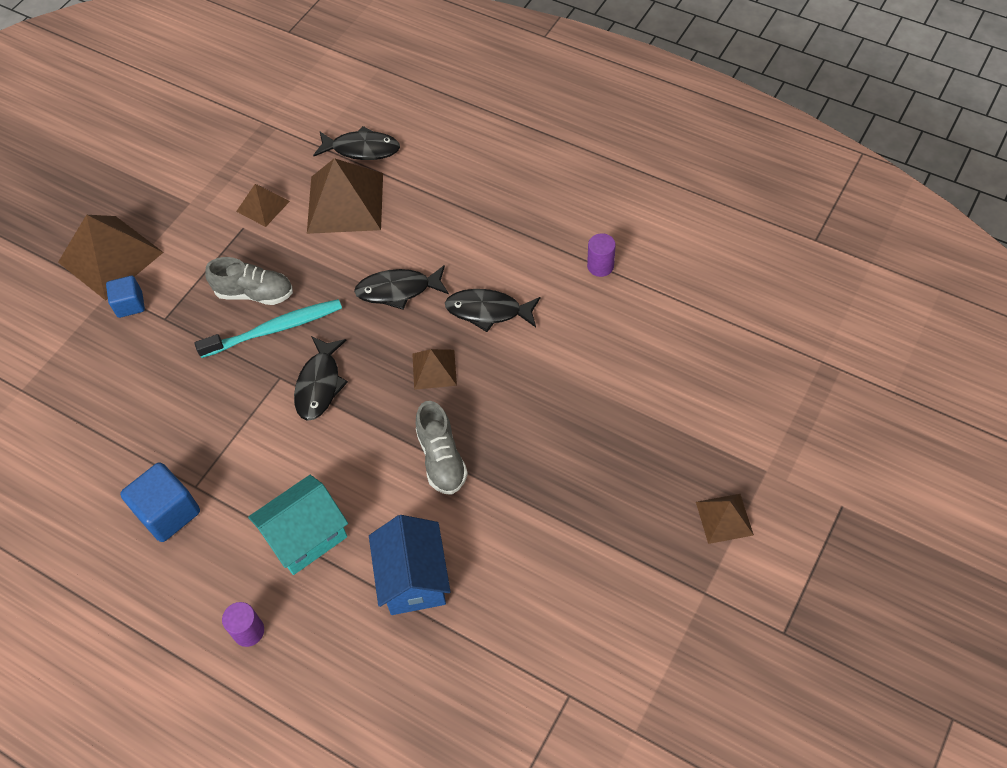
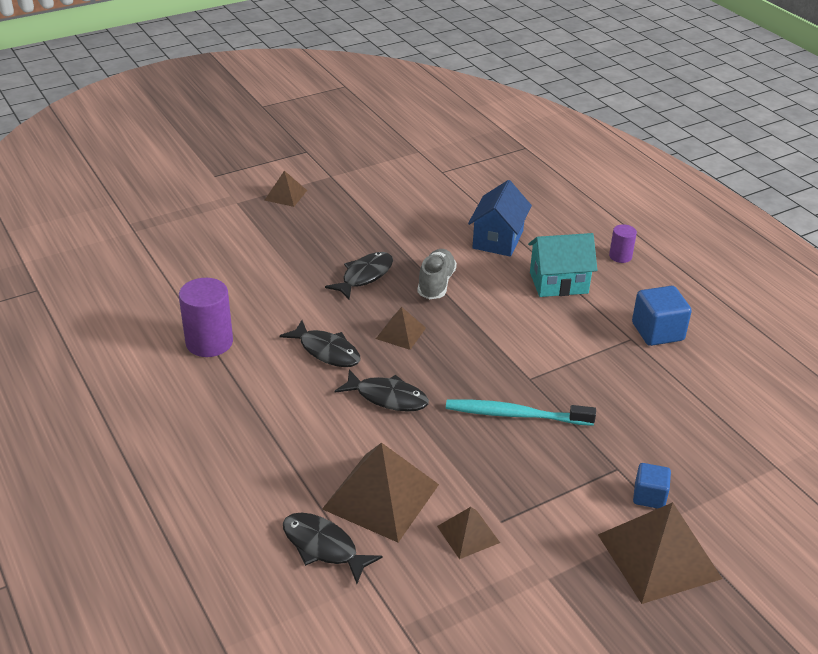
camera: 155 degrees left, 20 degrees down
grey shoe [205,257,293,305] -> none
black fish [294,336,348,421] -> black fish moved to [325,252,393,299]
purple cylinder [587,233,616,277] -> purple cylinder [179,278,233,357], size x1.84

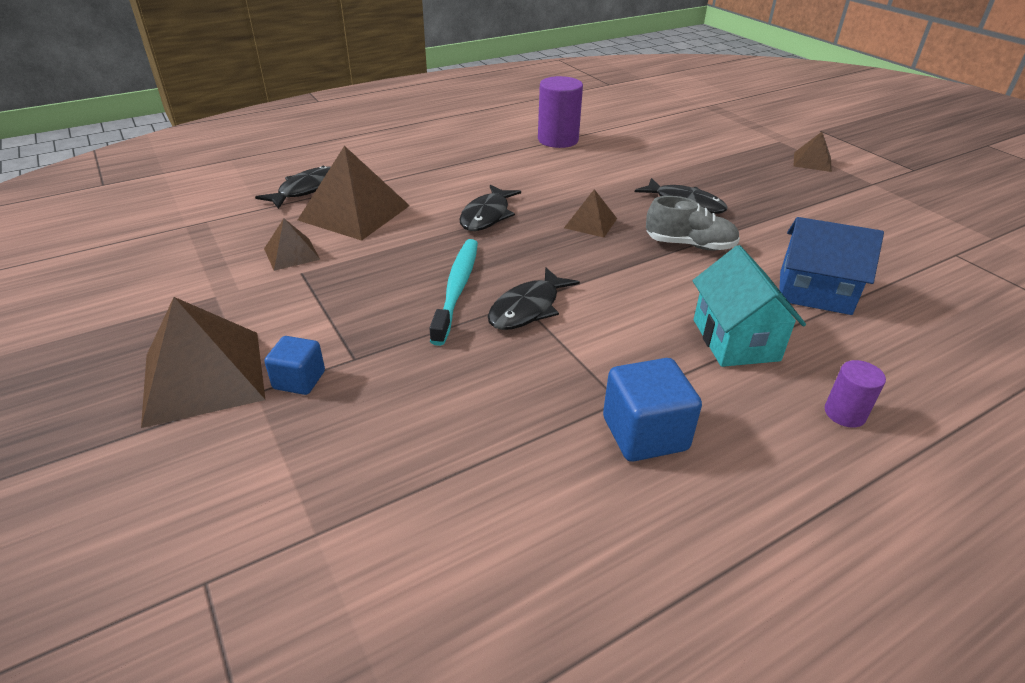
camera: 90 degrees right, 0 degrees up
black fish [280,320,361,367] -> black fish moved to [488,267,580,330]

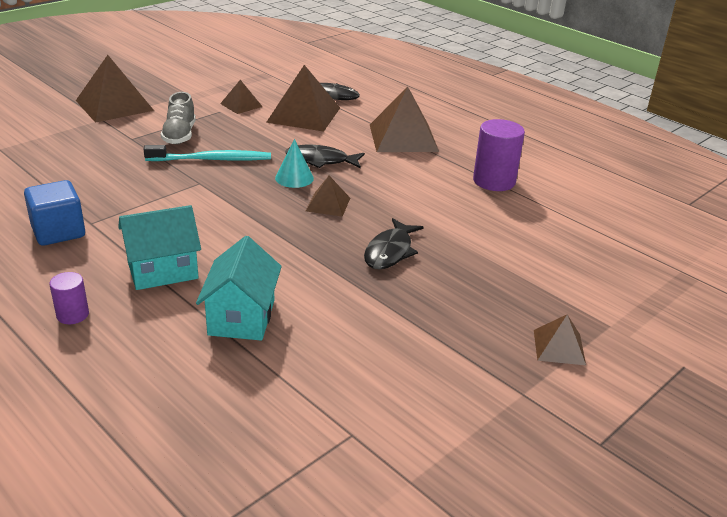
camera: 75 degrees right, 5 degrees down
blue cube [264,336,325,395] -> none
black fish [488,267,580,330] -> none
grey shoe [646,196,740,250] -> grey shoe moved to [160,92,196,144]
blue house [779,217,884,315] -> turquoise house [196,236,282,341]
none -> turquoise cone [275,139,314,188]
none -> brown pyramid [370,87,439,152]

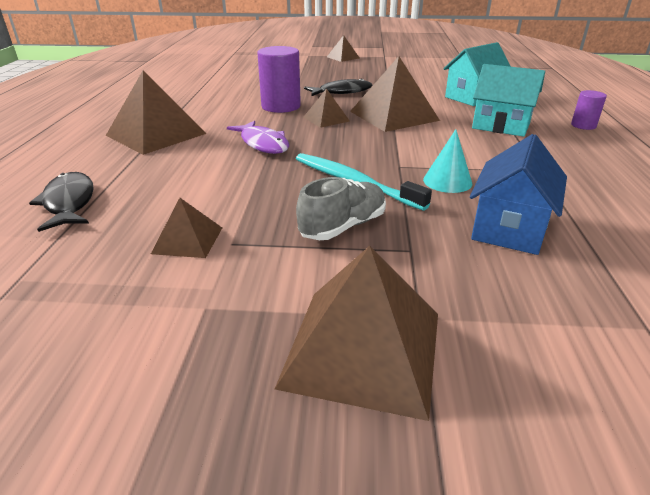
camera: 130 degrees left, 0 degrees up
blue cube [24,180,85,246] -> none
brown pyramid [266,65,340,132] -> brown pyramid moved to [350,56,440,132]
turquoise cone [275,139,314,188] -> turquoise cone moved to [423,129,472,193]
black fish [285,145,365,168] -> purple fish [227,121,289,154]
purple cylinder [473,119,525,191] -> purple cylinder moved to [257,46,301,113]
none -> blue house [470,134,567,255]

